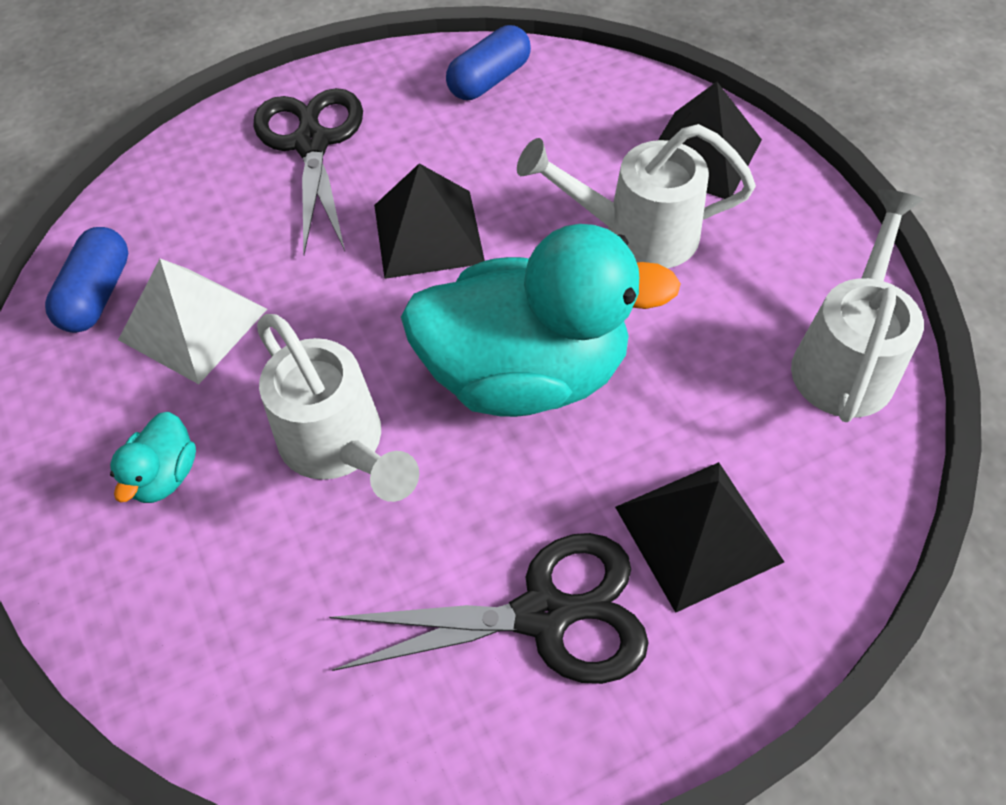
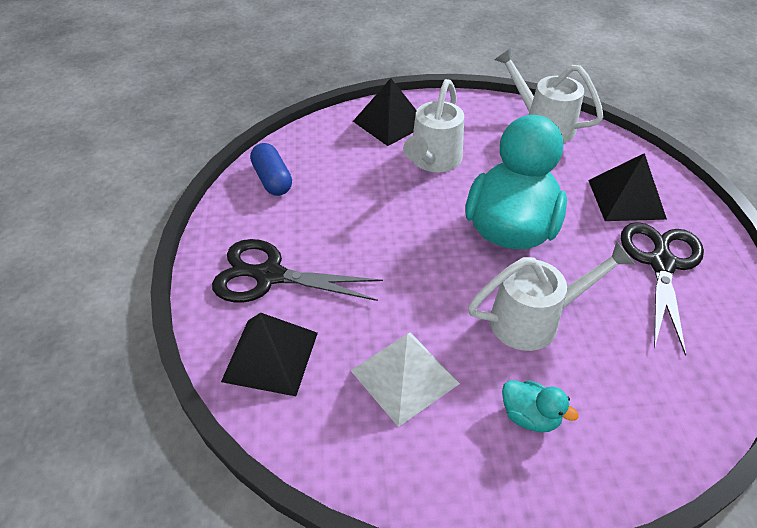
camera: 70 degrees left, 10 degrees down
blue capsule [45,227,128,333] -> none
black pyramid [374,163,485,279] -> black pyramid moved to [221,313,318,396]

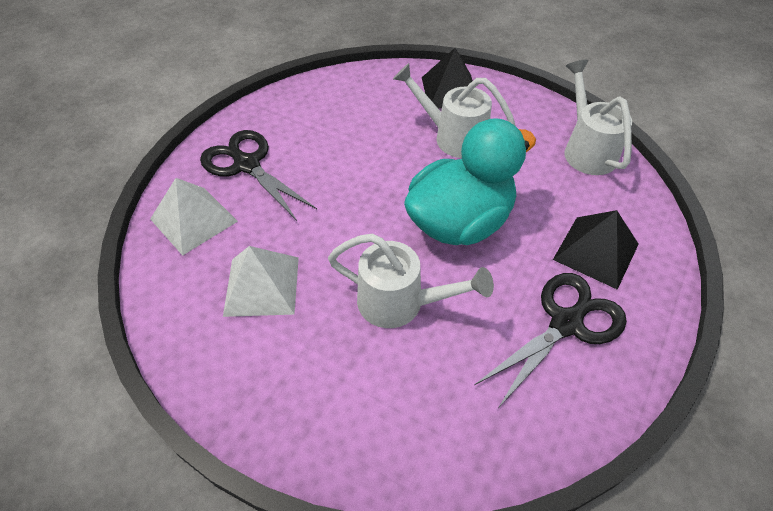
camera: 35 degrees right, 5 degrees up
black pyramid [221,313,318,396] -> white pyramid [150,178,238,256]
blue capsule [250,143,292,196] -> none
white watering can [403,79,464,172] -> white watering can turned 60 degrees clockwise [393,63,516,158]
turquoise duck [502,380,579,432] -> none

